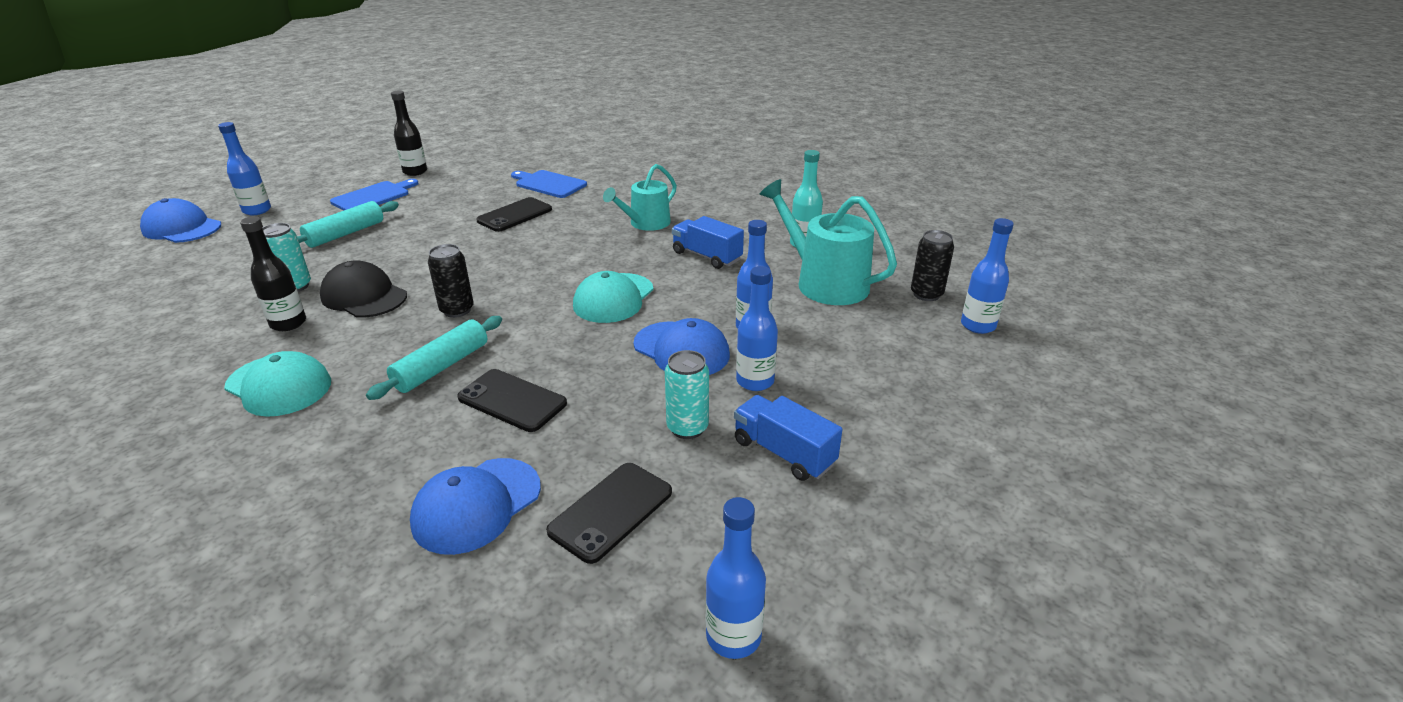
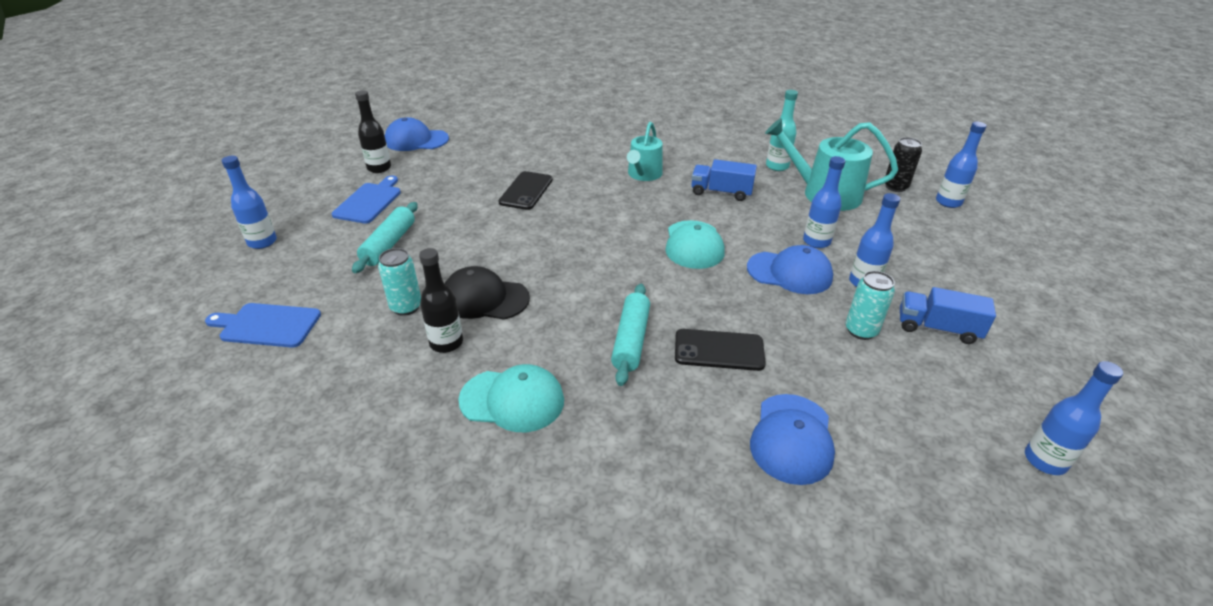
camera: 25 degrees left, 5 degrees up
blue cap [140,198,221,243] -> blue cap moved to [385,117,449,151]
black can [428,244,474,318] -> none
blue cutting board [511,170,587,198] -> blue cutting board moved to [205,303,321,348]
black phone [546,463,672,564] -> none

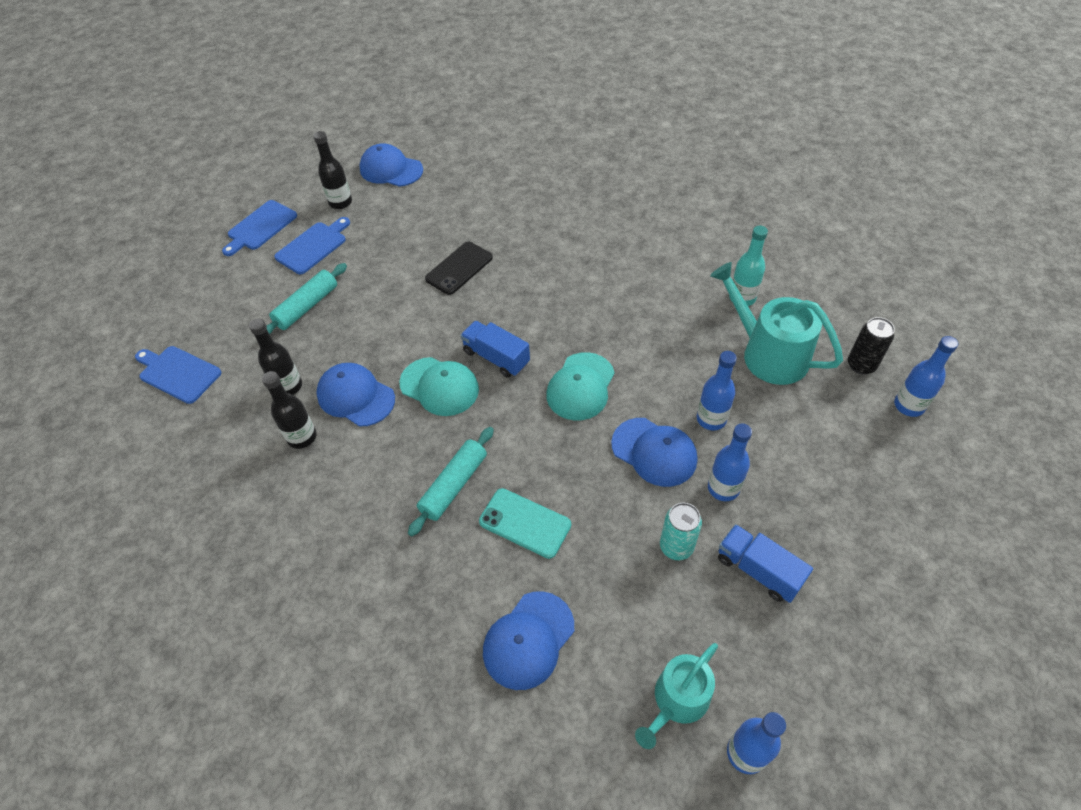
camera: 25 degrees right, 15 degrees up
blue bottle [222,156,277,249] -> none
turquoise can [378,248,421,316] -> black bottle [249,318,302,395]
black cap [445,266,530,320] -> blue cap [316,363,395,427]
turquoise cap [458,364,564,432] -> turquoise cap moved to [399,357,479,416]
turquoise watering can [627,122,663,181] -> turquoise watering can moved to [635,643,718,749]
black phone [675,329,766,371] -> turquoise phone [479,488,571,559]
blue truck [691,159,757,201] -> blue truck moved to [460,321,530,378]
none -> blue cutting board [222,200,297,256]

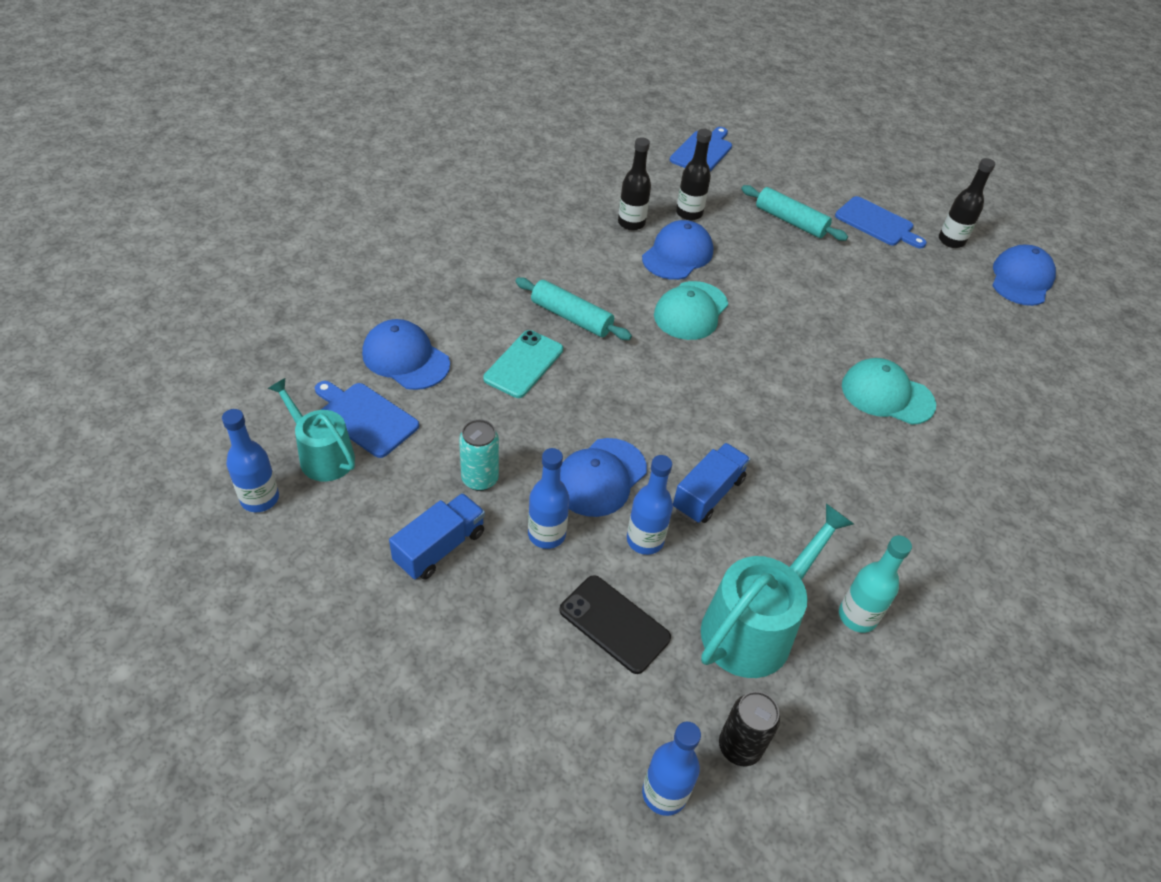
camera: 85 degrees right, 5 degrees down
blue cutting board [222,200,297,256] -> blue cutting board moved to [315,381,419,458]
black phone [425,242,493,295] -> black phone moved to [559,575,671,674]
blue truck [460,321,530,378] -> blue truck moved to [673,443,750,523]
turquoise cap [546,352,615,420] -> turquoise cap moved to [842,358,936,425]

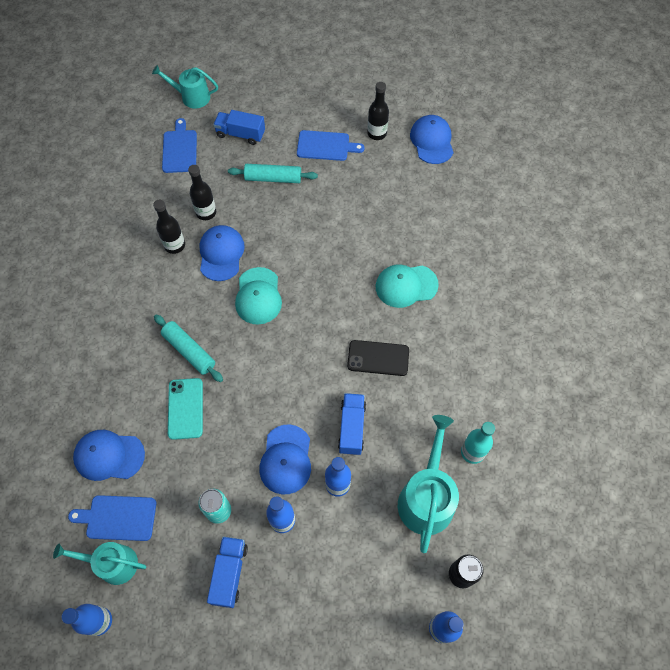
camera: 30 degrees left, 15 degrees up
turquoise rolling pin [515,277,632,340] -> turquoise rolling pin turned 45 degrees clockwise [154,315,223,382]
black phone [559,575,671,674] -> black phone moved to [347,340,409,376]
none -> turquoise watering can [152,65,218,109]
none -> blue truck [213,110,265,145]

